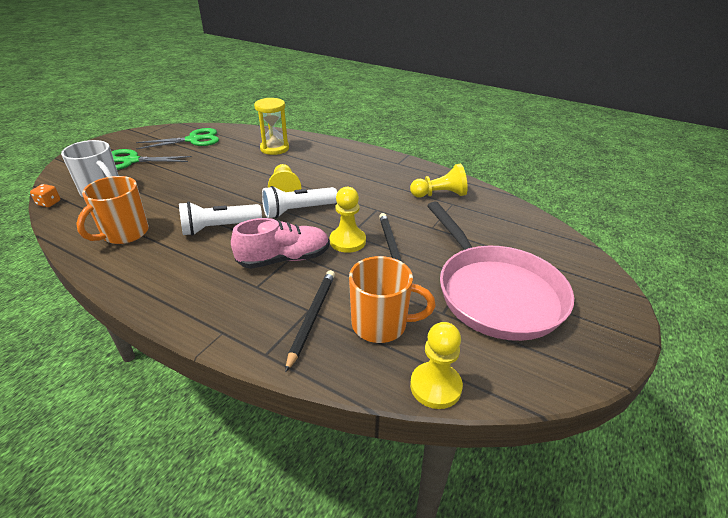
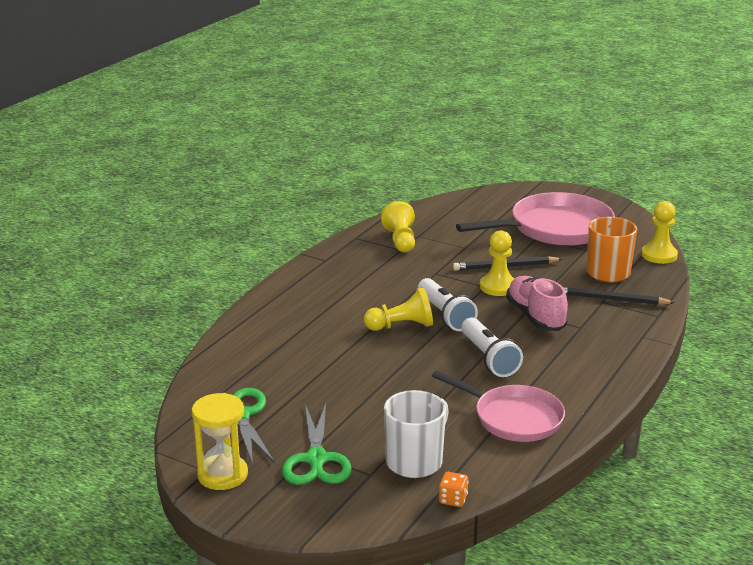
camera: 90 degrees left, 10 degrees down
orange mug [76,176,149,244] -> pink pan [432,371,565,442]
yellow hourglass [254,98,289,155] -> yellow hourglass moved to [192,393,248,490]

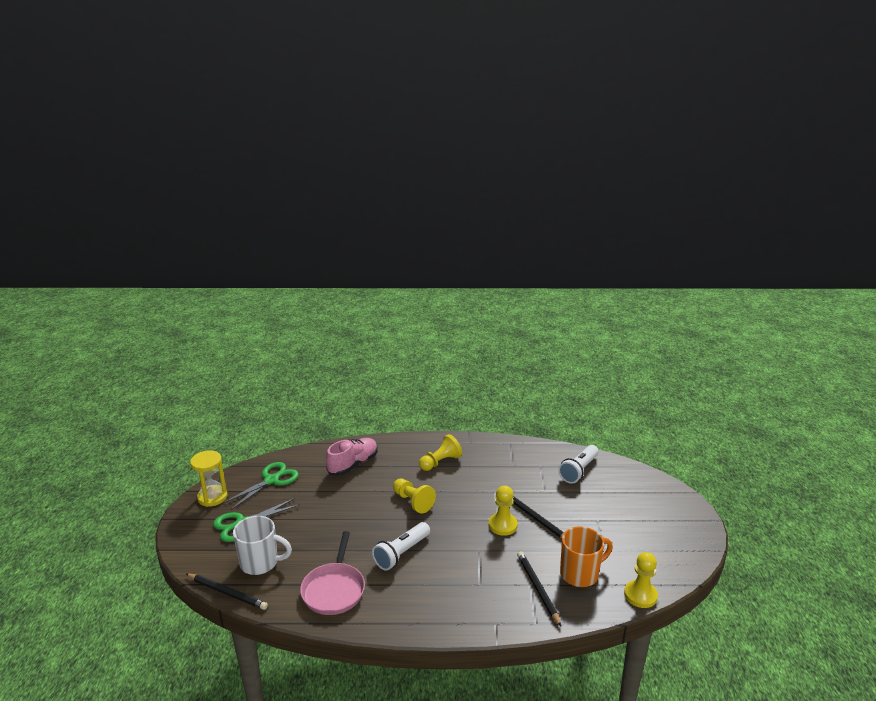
camera: 60 degrees right, 0 degrees up
yellow pawn [381,201,415,252] -> yellow pawn moved to [419,434,462,471]
white flashlight [418,278,478,331] -> white flashlight moved to [558,445,599,484]
orange dice [439,472,469,507] -> black pencil [186,574,268,610]
pink pan [456,192,615,246] -> none
pink shoe [506,276,568,331] -> pink shoe moved to [326,438,378,476]

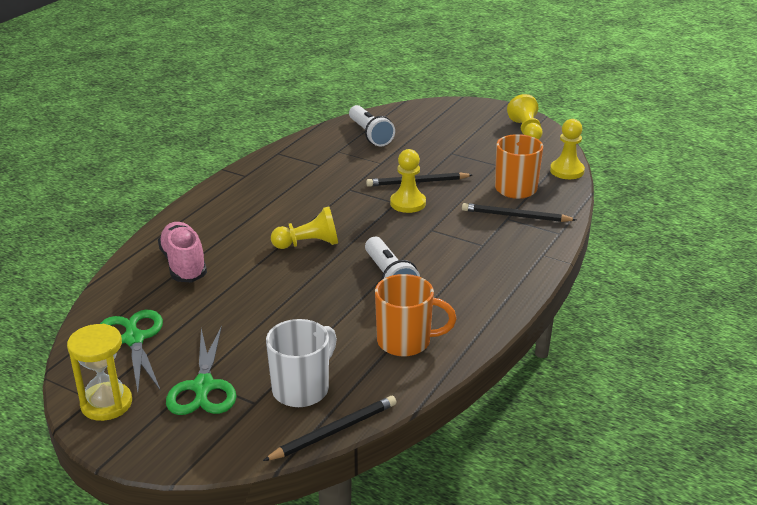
camera: 60 degrees left, 5 degrees up
pink pan [300,531,365,615] -> orange mug [375,274,456,356]
yellow pawn [419,434,462,471] -> yellow pawn moved to [507,94,542,140]

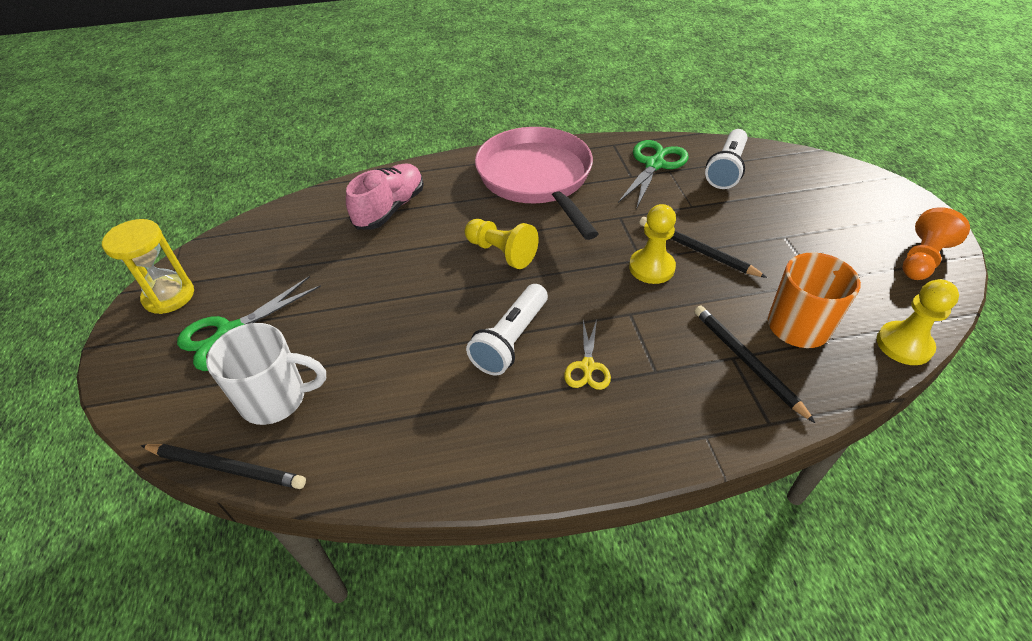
camera: 50 degrees right, 15 degrees up
green scissors [100,310,163,392] -> green scissors moved to [618,140,689,209]
orange mug [375,274,456,356] -> none
yellow pawn [507,94,542,140] -> orange pawn [902,207,970,280]
none -> pink pan [475,127,599,240]
none -> yellow scissors [564,320,611,390]

